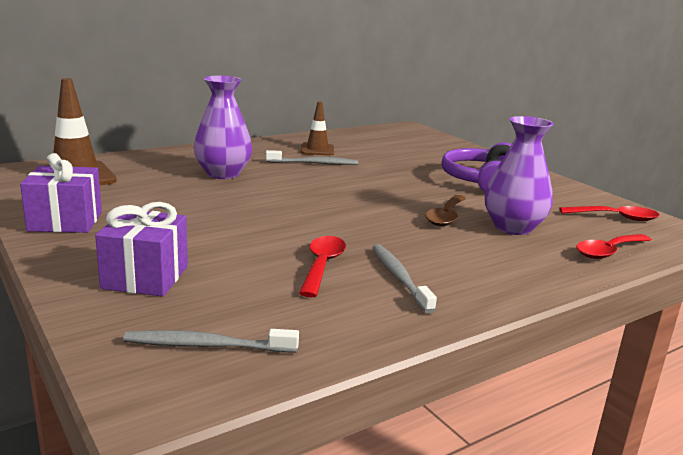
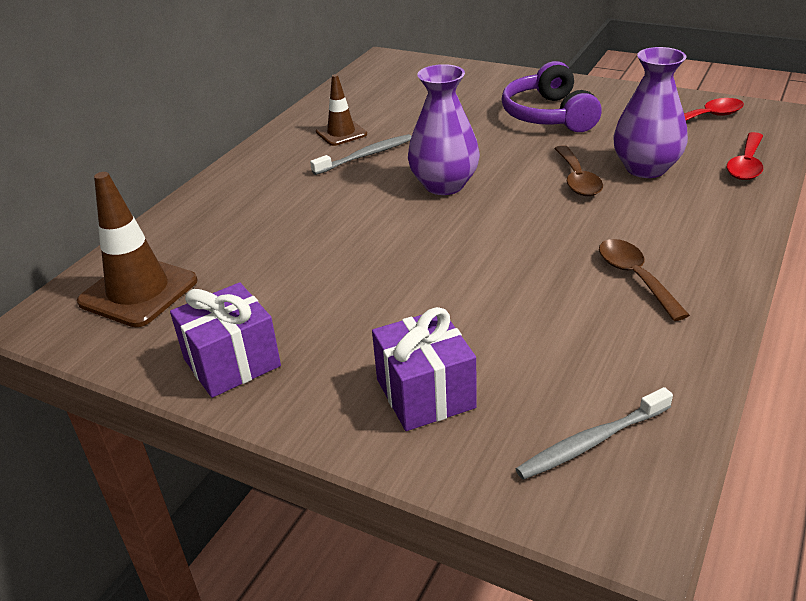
camera: 25 degrees left, 15 degrees up
purple vase [194,75,252,179] -> purple vase moved to [408,64,480,195]
red spoon [299,236,346,297] -> none
grey toothbrush [372,244,437,313] -> brown spoon [599,239,690,321]

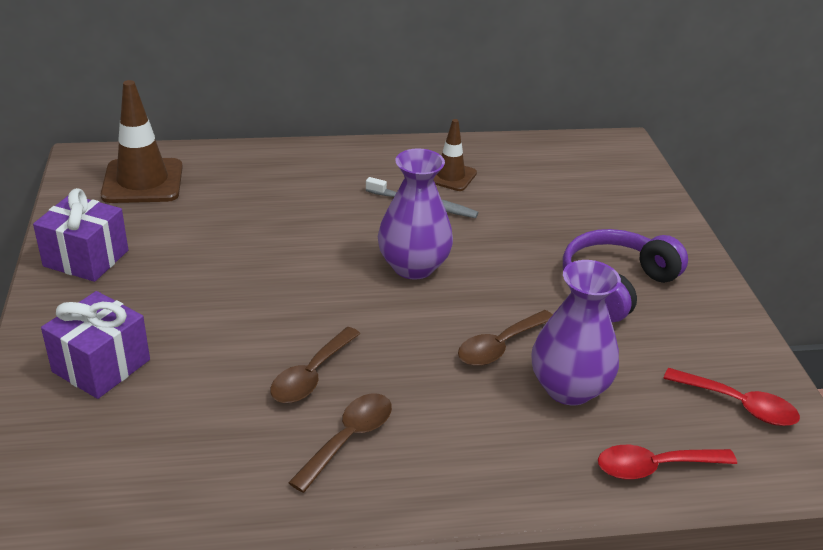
camera: 50 degrees right, 0 degrees up
grey toothbrush [516,387,673,480] -> none
none -> brown spoon [270,327,360,403]

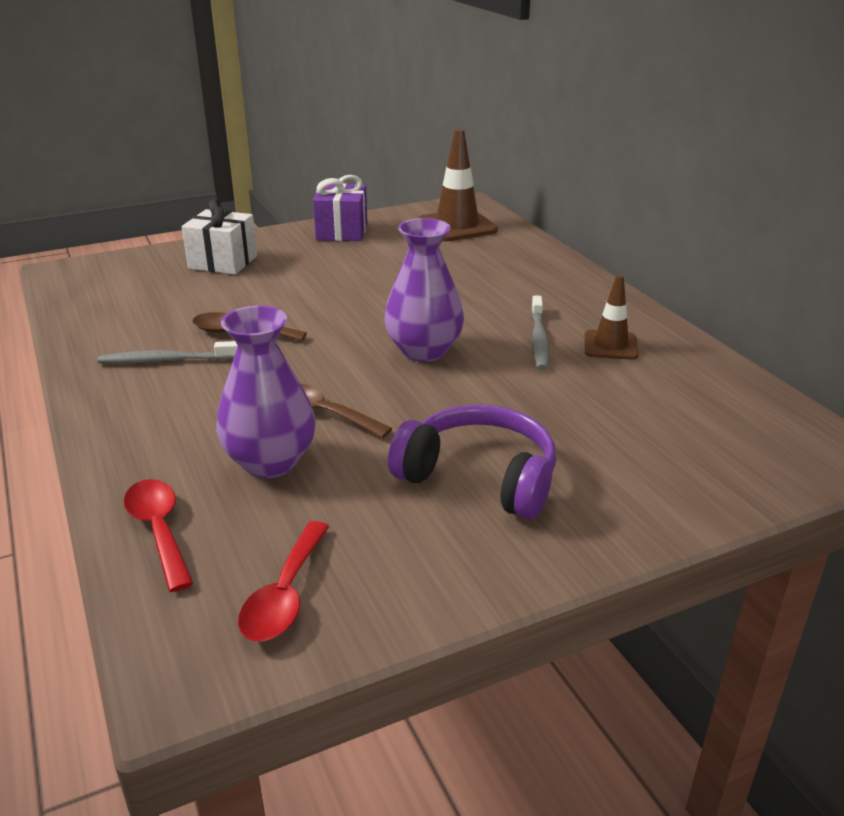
camera: 75 degrees right, 5 degrees down
purple gift [41,291,150,399] -> white gift [182,199,257,275]
brown spoon [288,393,392,493] -> grey toothbrush [98,341,238,364]

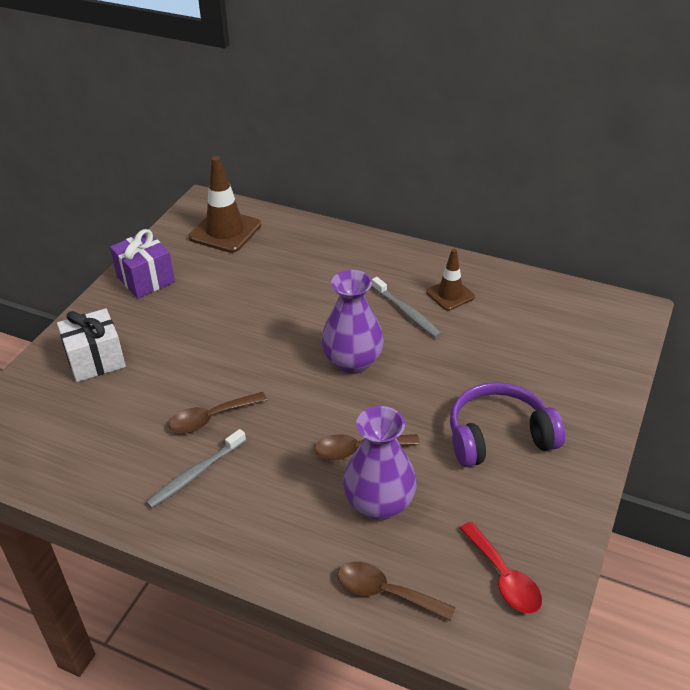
camera: 40 degrees left, 10 degrees up
red spoon [124,479,193,592] -> brown spoon [337,562,456,621]

